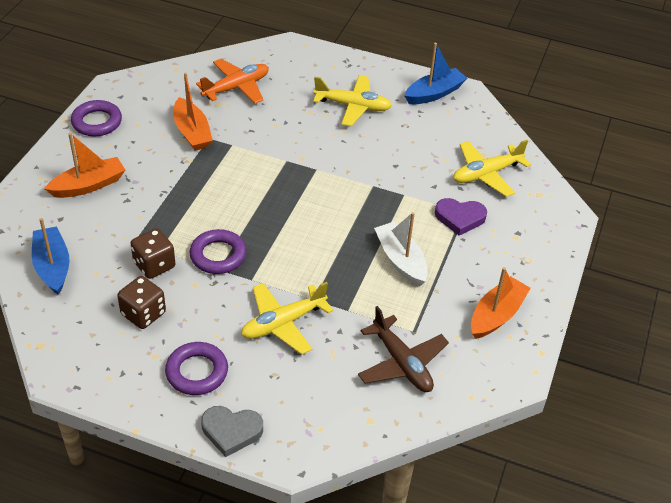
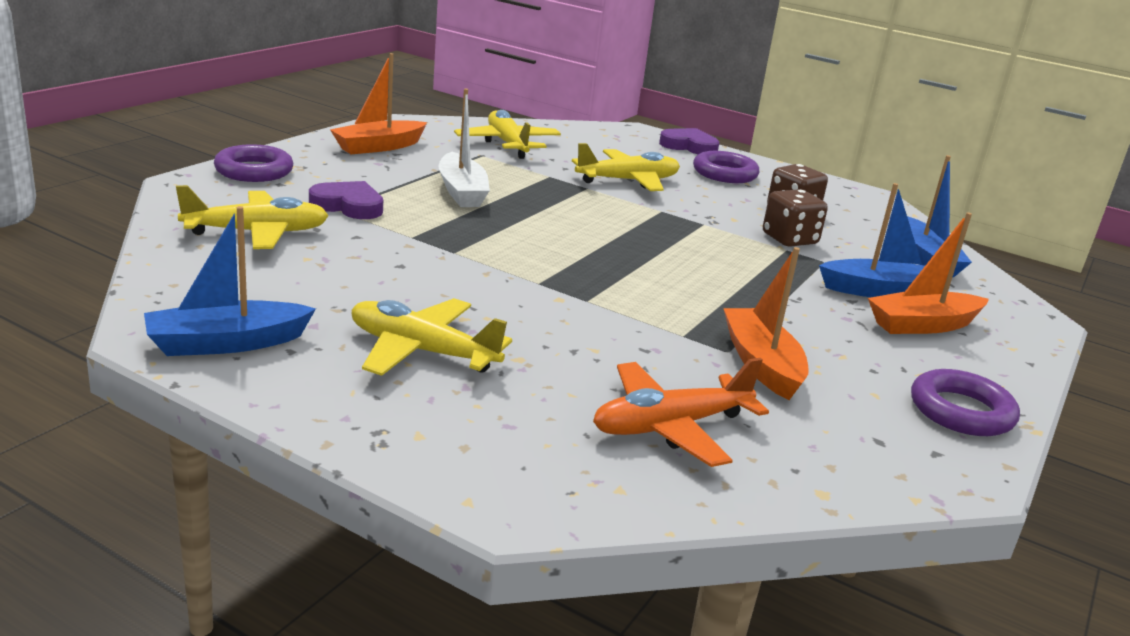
camera: 170 degrees left, 20 degrees down
purple ring [190,229,247,274] -> purple ring moved to [214,144,293,182]
grey heart [201,406,263,457] -> purple heart [659,128,719,154]
brown plane [358,306,449,392] -> yellow plane [454,110,561,159]
none -> blue boat [819,183,925,297]

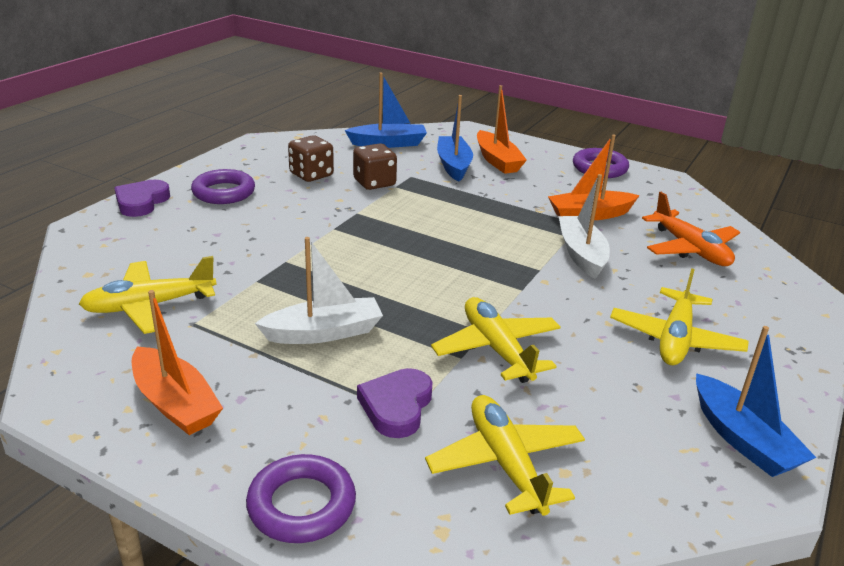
camera: 90 degrees left, 5 degrees up
yellow plane [572,143,680,191] -> yellow plane moved to [431,297,561,383]
none -> white boat [559,174,610,279]

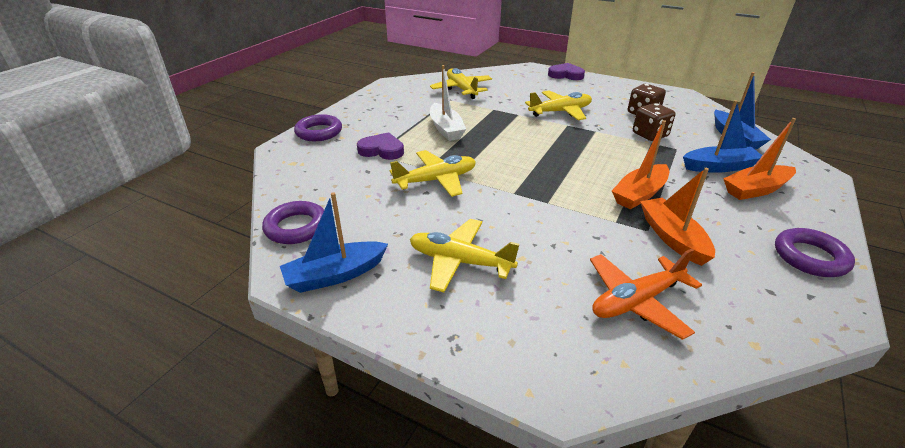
camera: 90 degrees right, 5 degrees up
orange boat [132,290,223,435] -> orange boat moved to [612,120,669,209]
purple ring [191,169,255,204] -> purple ring moved to [262,201,324,244]
yellow plane [425,395,585,516] -> yellow plane moved to [525,91,592,120]
white boat [559,174,610,279] -> none

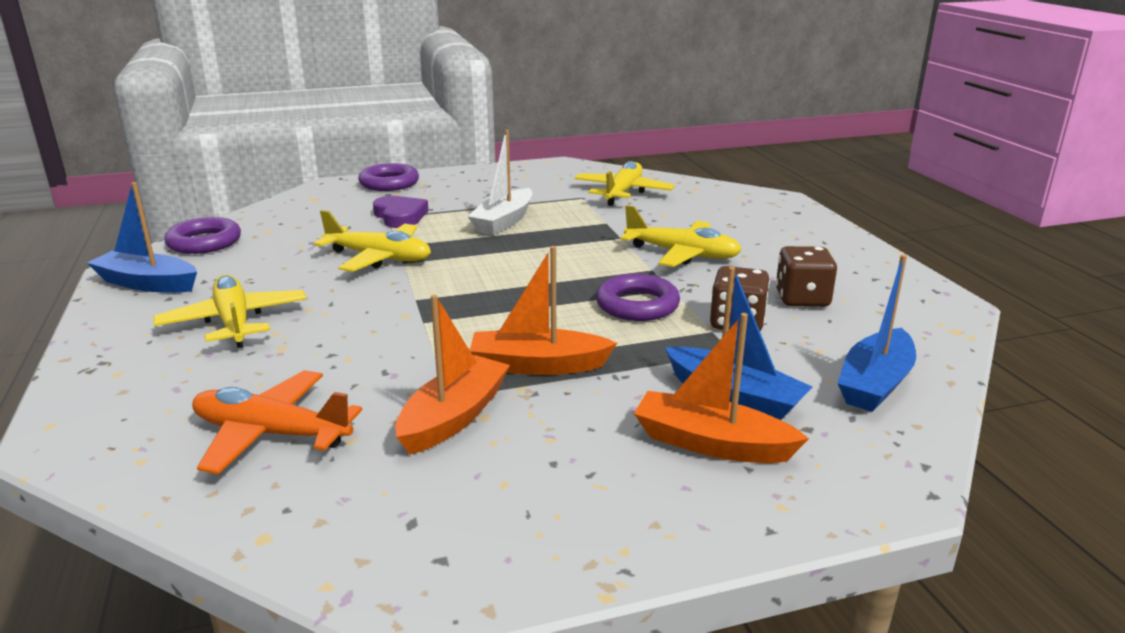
camera: 45 degrees right, 10 degrees down
purple heart [548,63,585,80] -> none
purple ring [775,228,855,277] -> purple ring moved to [596,274,680,321]

